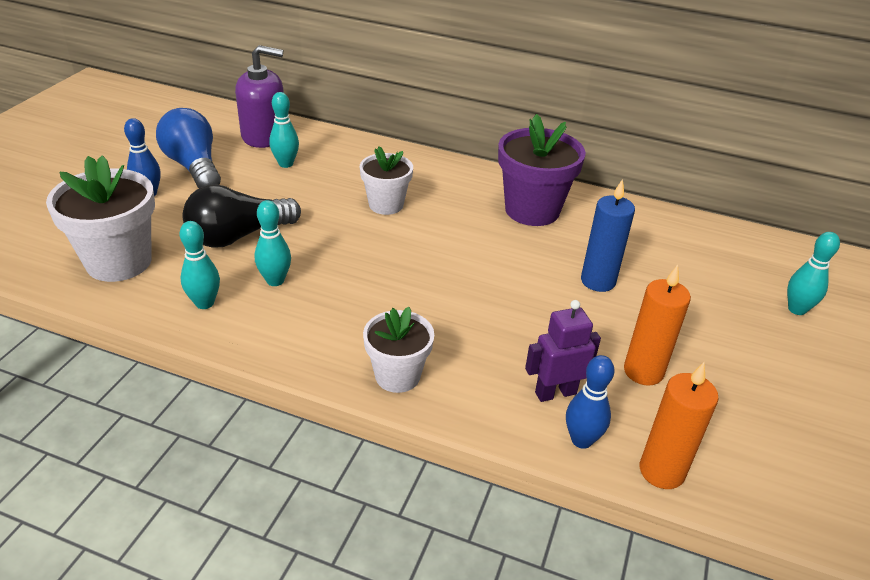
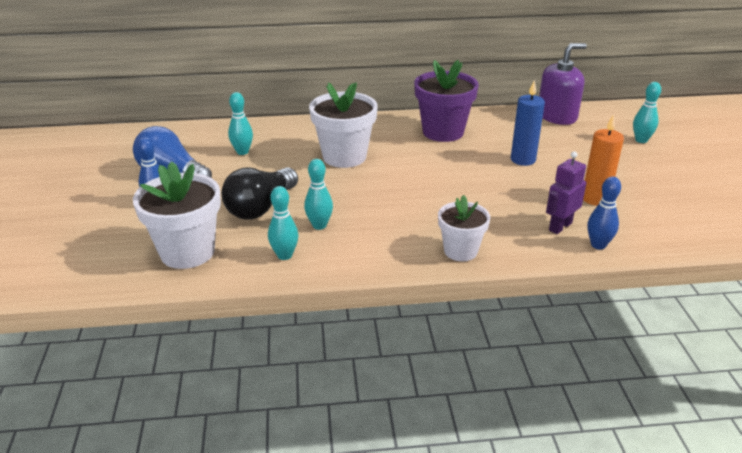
camera: 25 degrees left, 5 degrees down
purple soap dispenser [235,45,284,148] -> purple soap dispenser moved to [539,43,587,125]
white flower pot [360,146,413,215] -> white flower pot [309,82,378,168], size x1.59
orange candle [640,362,719,489] -> none

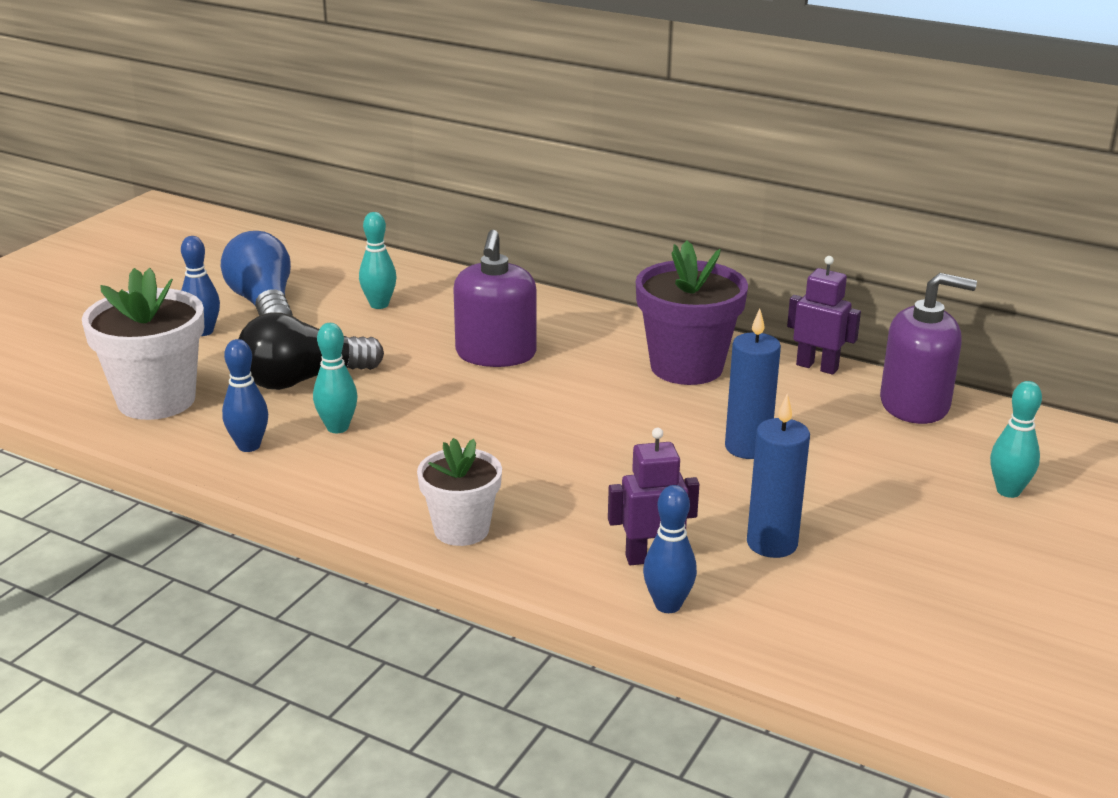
camera: 35 degrees right, 5 degrees down
turquoise bowling pin [268,186,299,260] -> blue bowling pin [222,339,268,452]
white flower pot [309,82,378,168] -> purple soap dispenser [454,230,537,367]
orange candle [583,114,624,206] -> blue candle [747,394,810,558]
none -> purple robot [787,256,861,375]

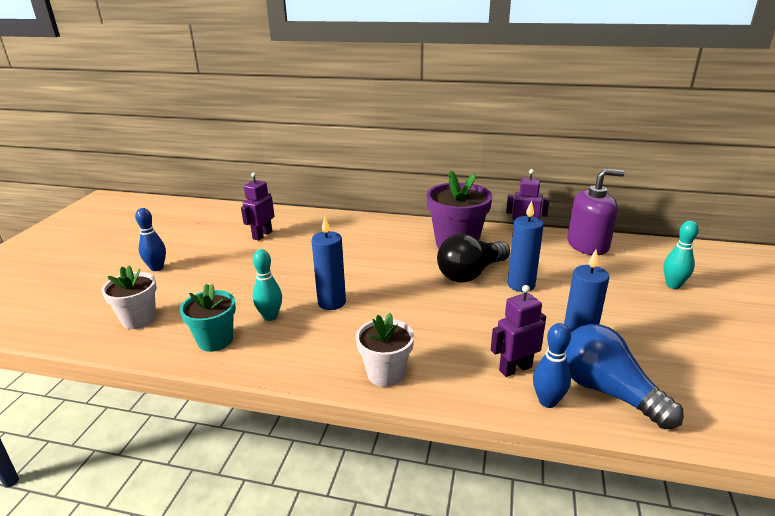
camera: 15 degrees left, 0 degrees up
white flower pot [82,268,204,420] -> white flower pot [101,266,157,329], size x0.63
blue light bulb [221,231,293,316] -> blue light bulb moved to [566,324,684,429]
blue bowling pin [222,339,268,452] -> turquoise flower pot [180,284,236,352]
black light bulb [239,312,384,390] -> black light bulb moved to [437,234,510,283]
turquoise bowling pin [359,212,397,309] -> purple robot [241,172,274,241]
purple soap dispenser [454,230,537,367] -> none
none -> blue candle [311,216,346,310]

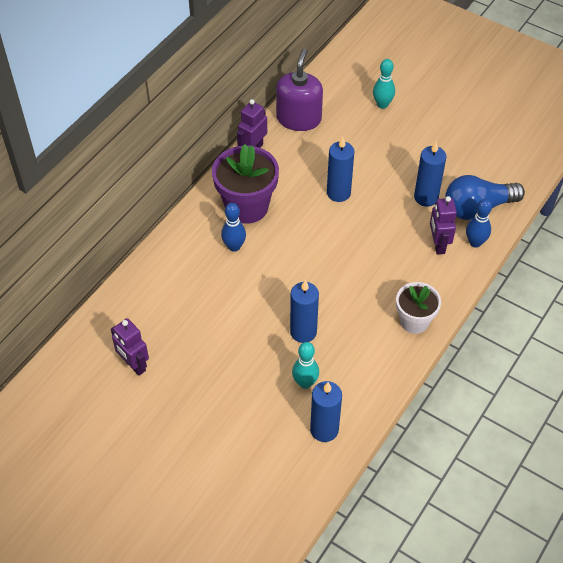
camera: 70 degrees left, 25 degrees up
white flower pot [101,266,157,329] -> none
blue bowling pin [135,208,166,271] -> blue bowling pin moved to [221,203,246,252]
turquoise flower pot [180,284,236,352] -> blue candle [310,381,342,442]
black light bulb [437,234,510,283] -> none

